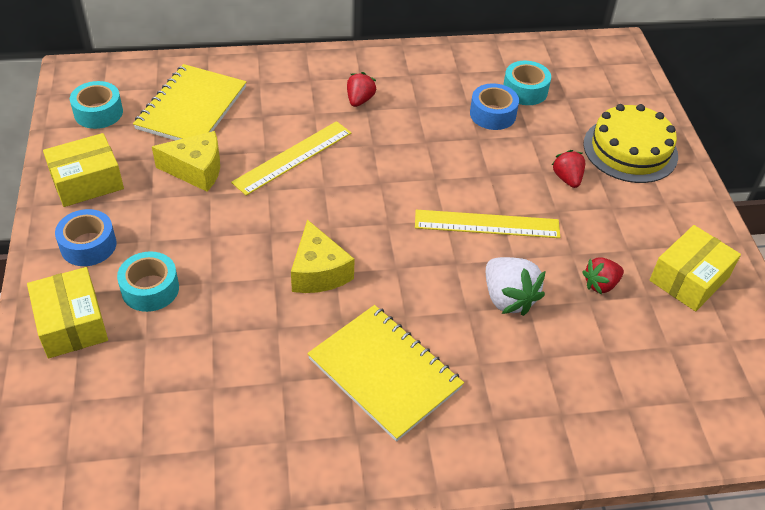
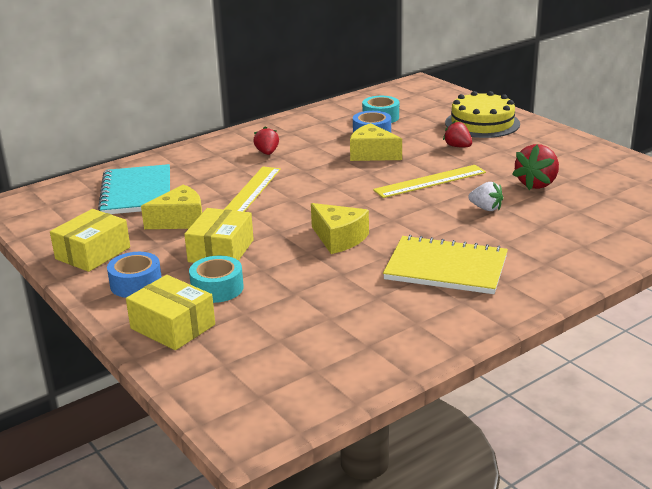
camera: 25 degrees left, 20 degrees down
turquoise tape [70,81,123,129] -> none
yellow notebook [133,64,246,140] -> turquoise notebook [98,164,170,214]
white strawberry [486,257,545,316] -> white strawberry [468,182,503,211], size x0.64
red strawberry [582,257,624,294] -> red strawberry [512,144,559,190], size x1.56
yellow box [650,225,741,311] -> yellow box moved to [184,208,254,263]
none -> yellow cheese [350,123,402,161]

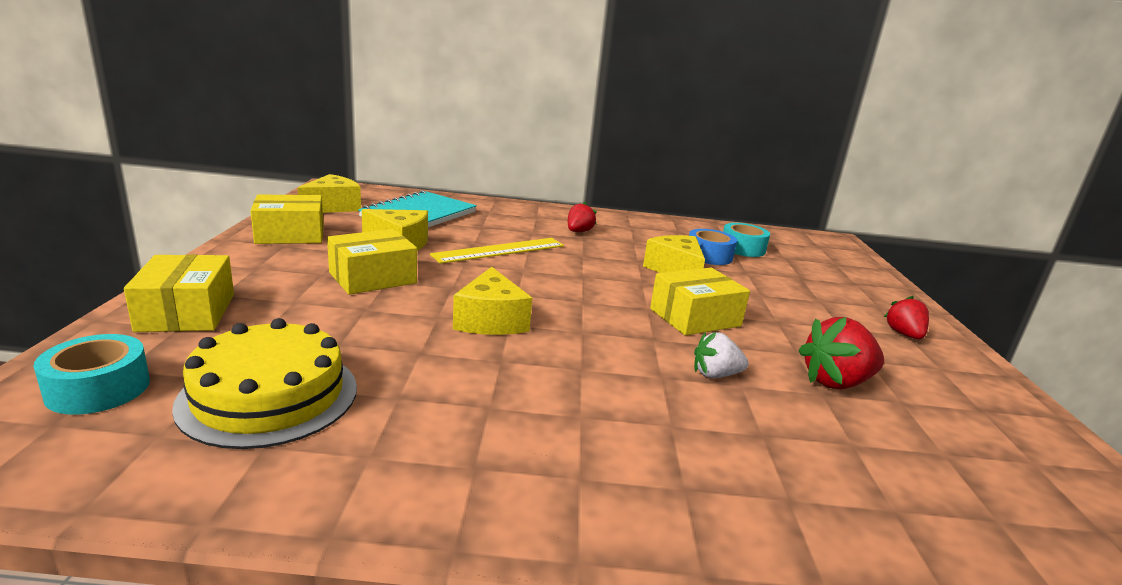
camera: 35 degrees right, 5 degrees down
blue tape [107,252,162,298] -> none
turquoise tape [189,256,244,303] -> turquoise tape moved to [33,334,150,415]
yellow ruler [373,165,486,198] -> yellow box [650,268,750,335]
yellow notebook [383,235,508,294] -> none
red strawberry [443,121,472,147] -> red strawberry moved to [884,296,929,339]
yellow cake [445,91,520,138] -> yellow cake moved to [172,318,357,449]
white strawberry [468,182,503,211] -> white strawberry turned 105 degrees clockwise [694,332,749,378]
none -> yellow cheese [298,174,361,213]

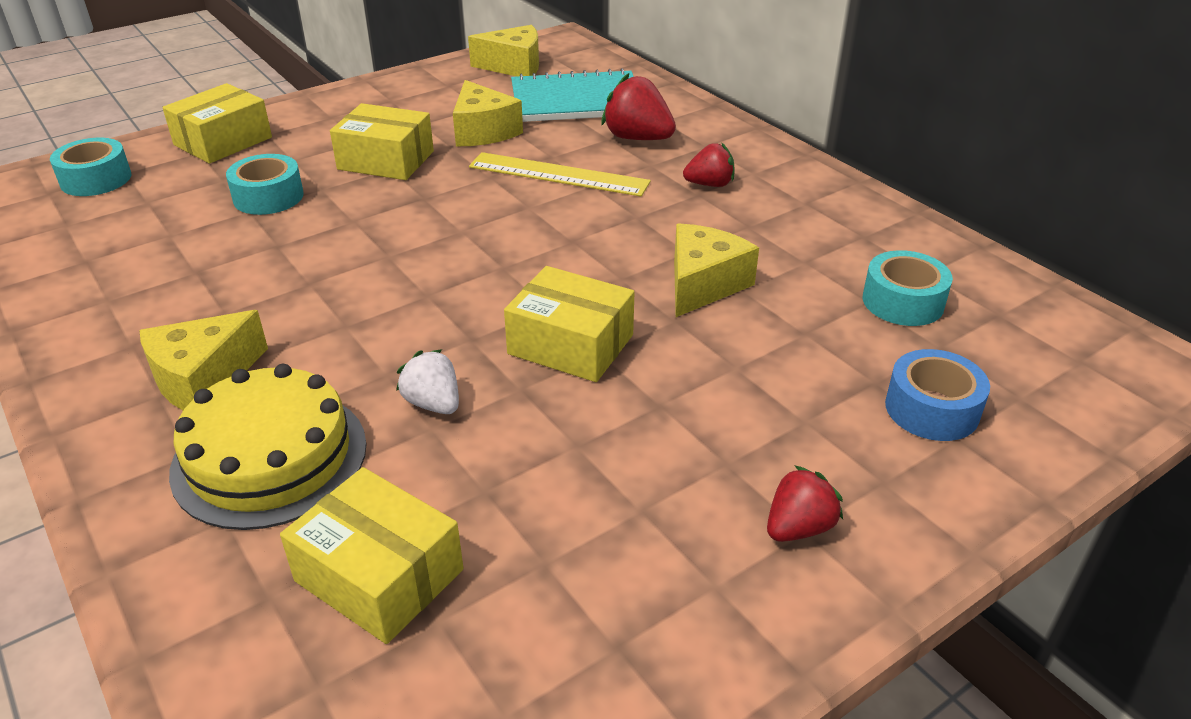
camera: 55 degrees right, 15 degrees up
yellow cake [172,318,357,449] -> yellow cake moved to [169,364,367,530]
yellow box [250,195,324,244] -> yellow box moved to [280,467,463,644]
yellow cheese [453,267,532,335] -> yellow cheese moved to [139,310,268,410]
blue tape [689,229,737,265] -> blue tape moved to [885,349,990,441]
red strawberry [798,317,884,389] -> red strawberry moved to [602,73,676,140]
none -> turquoise tape [226,154,304,215]

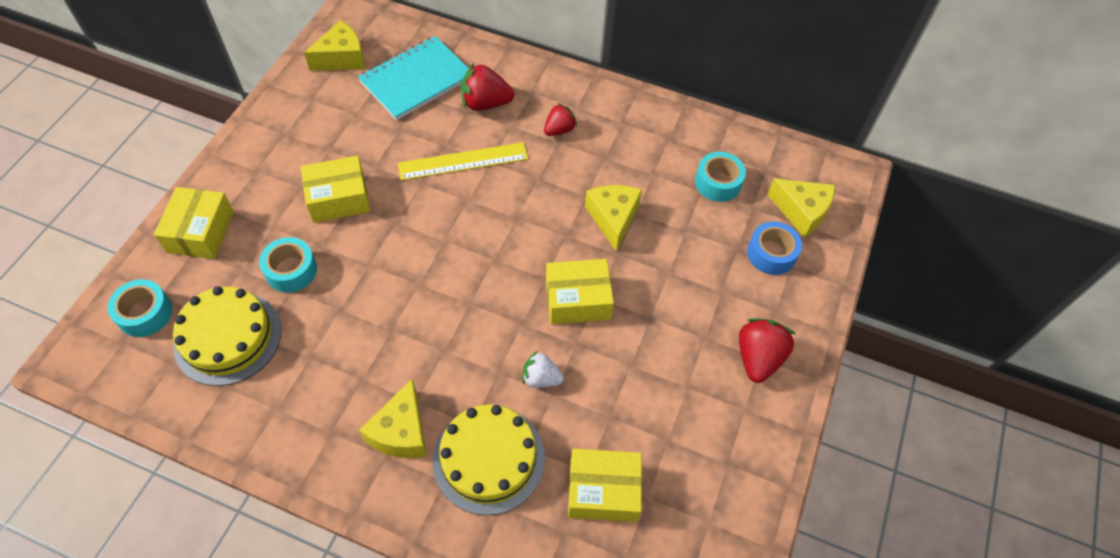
camera: 35 degrees left, 20 degrees up
yellow cheese [453,80,523,146] -> yellow cheese moved to [767,178,835,238]
red strawberry [767,465,843,542] -> red strawberry [739,319,796,383], size x1.56
none -> yellow cake [173,286,281,386]

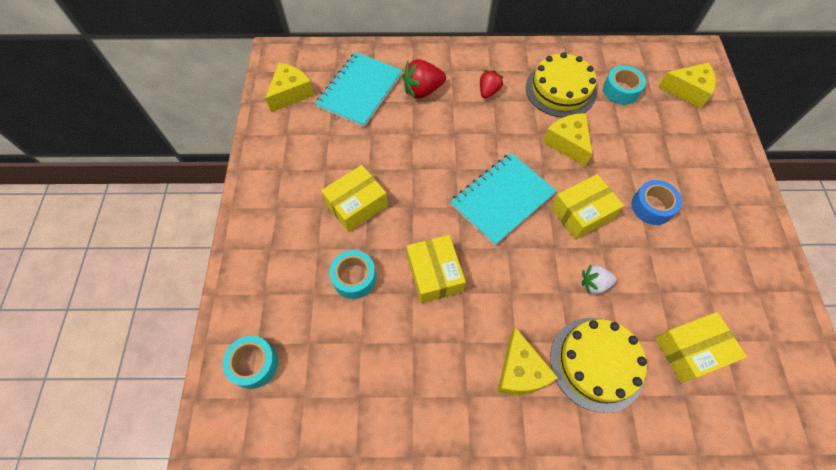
camera: 20 degrees left, 5 degrees up
yellow box [154,187,234,259] -> yellow box moved to [407,235,466,303]
yellow cake [173,286,281,386] -> yellow cake moved to [526,52,597,118]
yellow ruler [398,142,528,180] -> none
red strawberry [739,319,796,383] -> none
blue tape [747,221,802,275] -> blue tape moved to [632,180,682,225]
none -> turquoise notebook [450,153,557,246]

